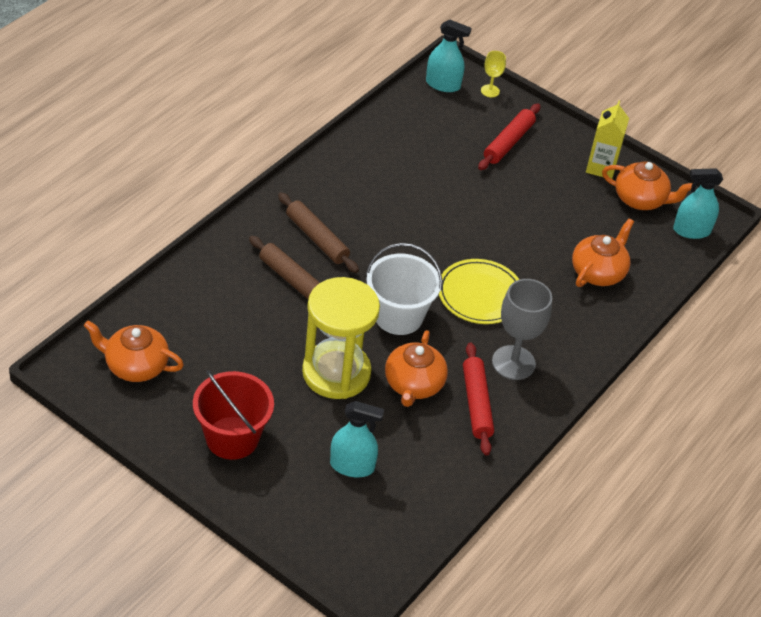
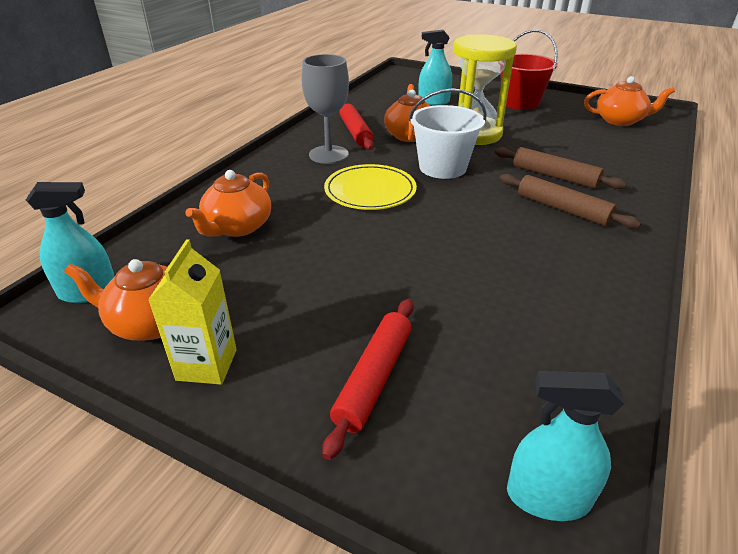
camera: 175 degrees right, 10 degrees down
yellow goblet [481,51,506,97] -> none

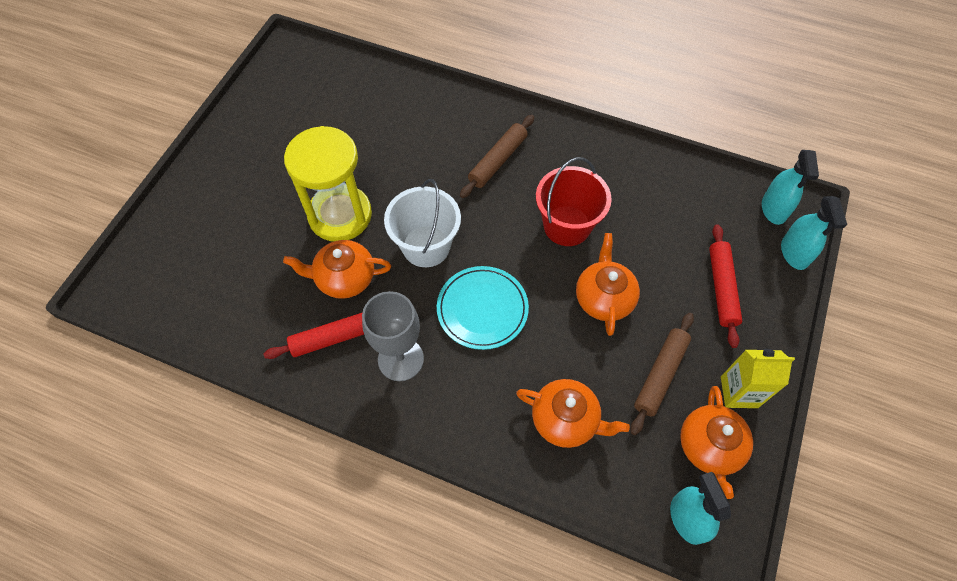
camera: 95 degrees left, 25 degrees up
red rolling pin [322,299,414,460] -> red rolling pin turned 75 degrees clockwise [709,224,742,348]
yellow plate [324,164,417,210] -> turquoise plate [437,266,529,350]
turquoise spray bottle [418,30,452,105] -> turquoise spray bottle moved to [781,196,847,270]
brown rolling pin [495,147,627,189] -> brown rolling pin moved to [630,313,694,435]
red bucket [500,30,558,110] -> red bucket moved to [536,157,612,246]
orange teapot [584,76,675,126] -> orange teapot moved to [576,233,640,336]

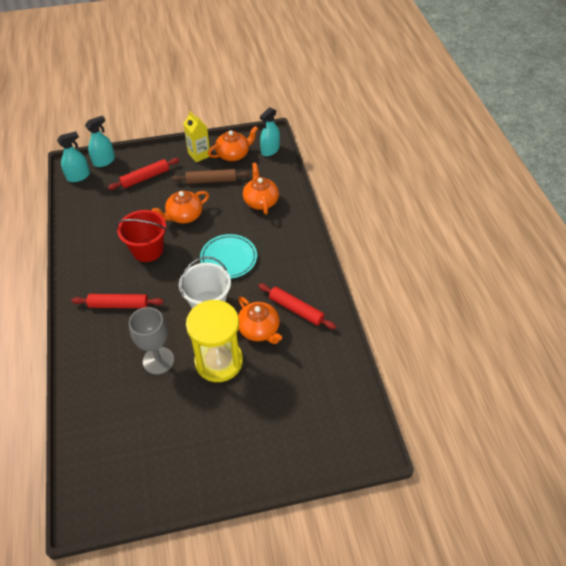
camera: 125 degrees left, 10 degrees down
grey goblet [362,291,424,381] -> grey goblet moved to [129,307,174,375]
brown rolling pin [460,115,534,198] -> red rolling pin [72,294,164,308]

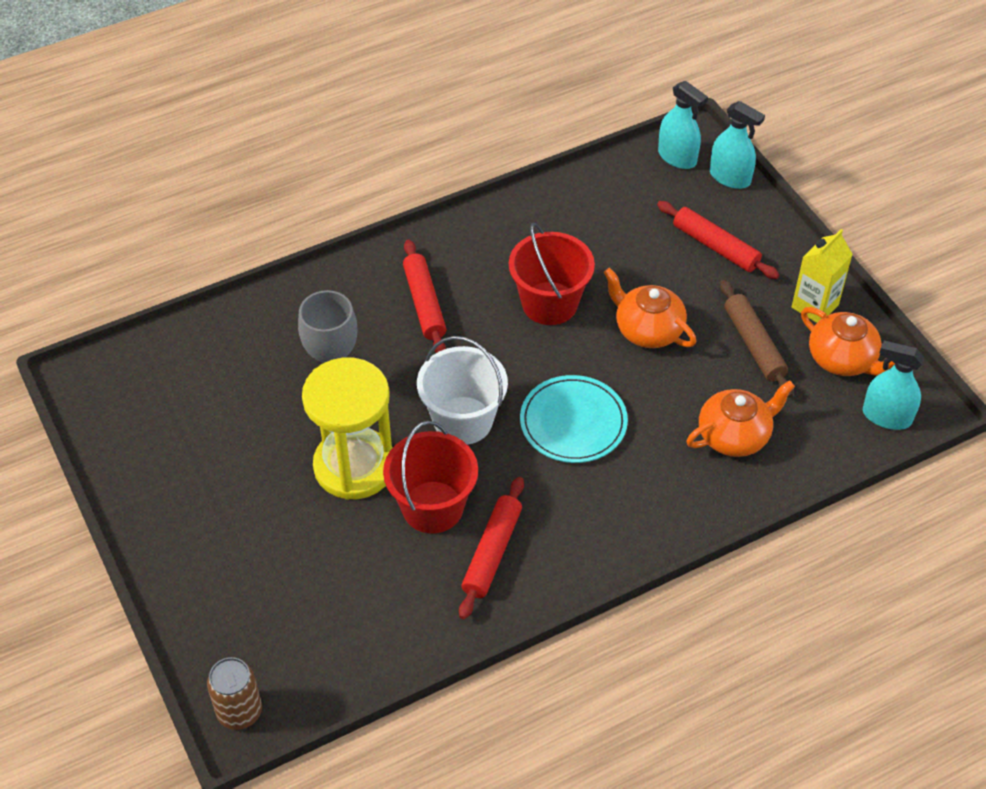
camera: 75 degrees right, 0 degrees up
orange teapot [238,297,282,344] -> red bucket [383,421,478,533]
none -> brown can [207,657,262,730]

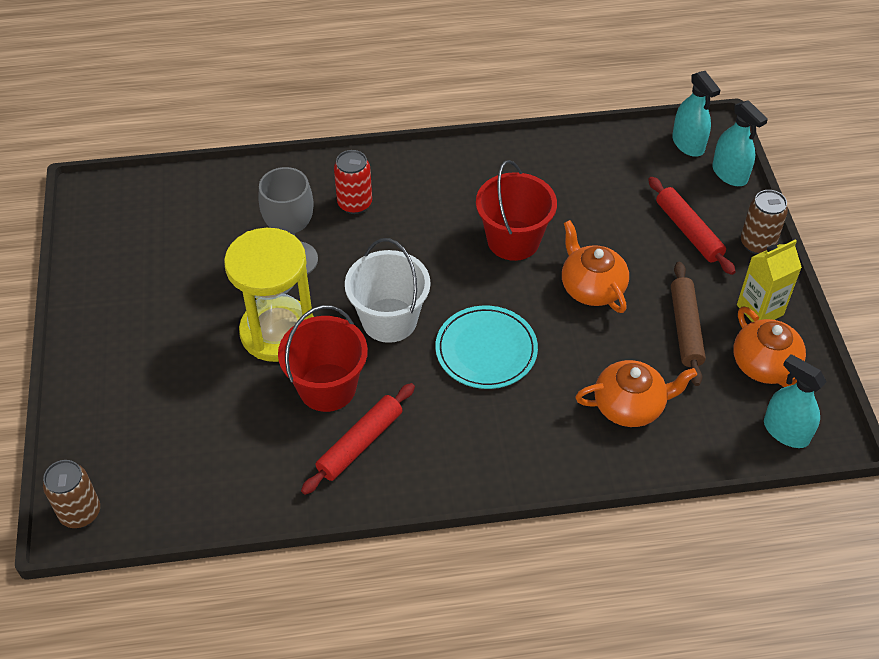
camera: 20 degrees right, 0 degrees up
red rolling pin [403,239,446,353] -> none
none -> red can [334,150,372,214]
none -> brown can [741,190,788,254]

